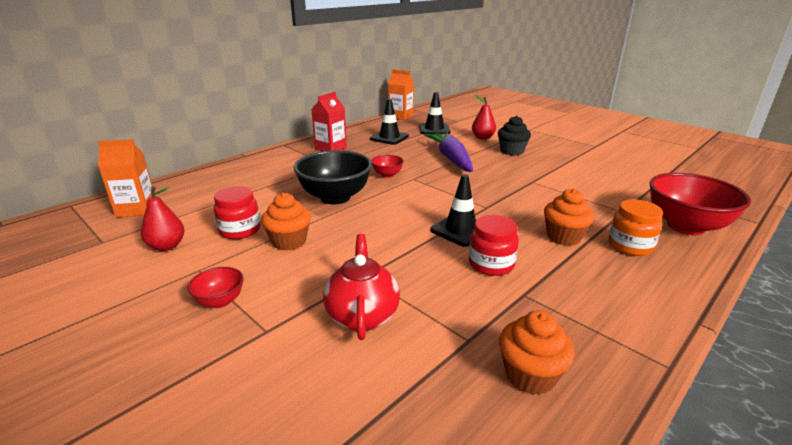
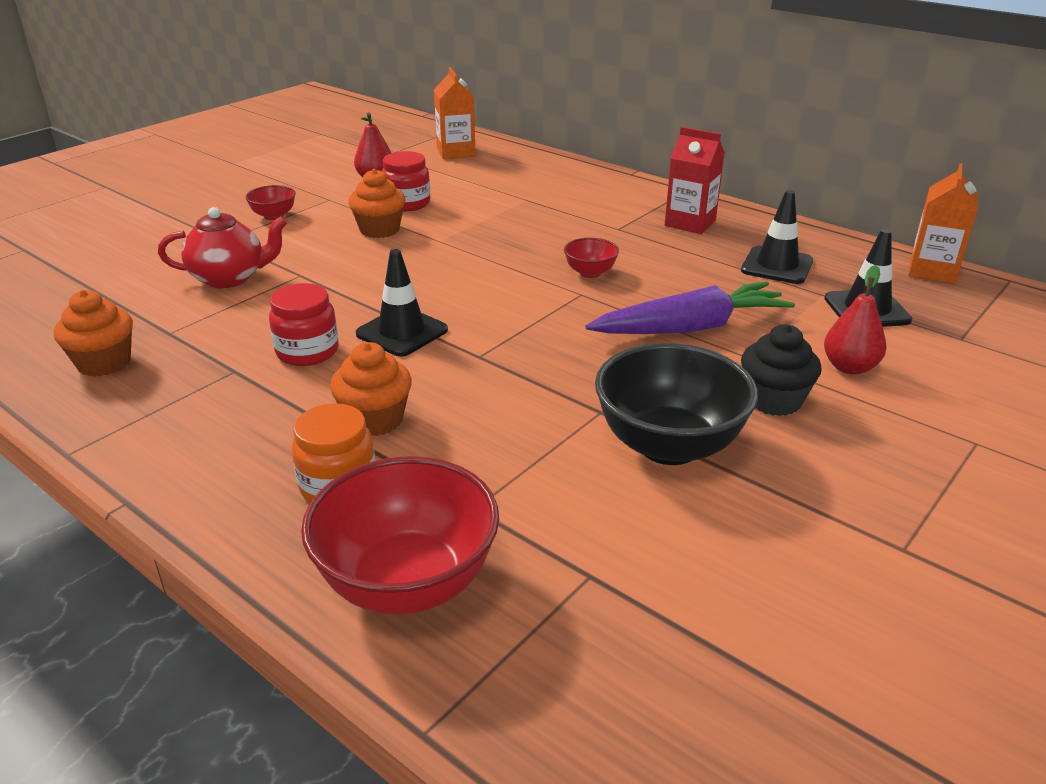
camera: 85 degrees right, 5 degrees up
black bowl [294,150,372,204] -> black bowl moved to [595,343,758,465]

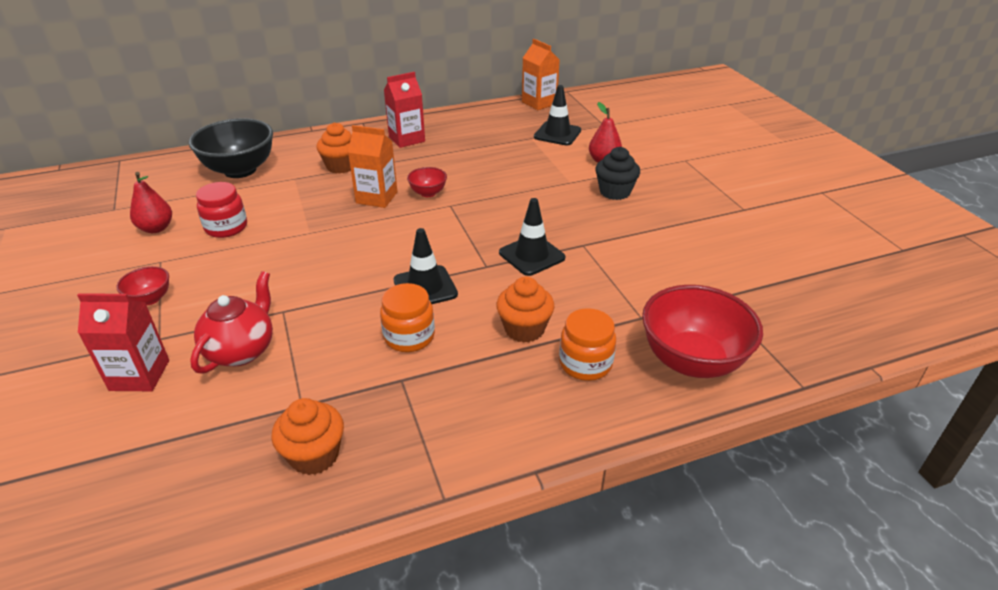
camera: 60 degrees left, 5 degrees up
red jar [269,283,339,366] -> orange jar [380,283,435,352]
orange cupcake [348,169,405,238] -> orange cupcake moved to [317,123,352,174]
orange carton [434,67,476,159] -> orange carton moved to [348,125,398,208]
purple carrot [586,281,795,334] -> none
black bowl [595,343,758,465] -> black bowl moved to [189,118,273,178]
black traffic cone [741,190,813,284] -> black traffic cone moved to [499,198,565,276]
none -> red carton [77,293,169,391]

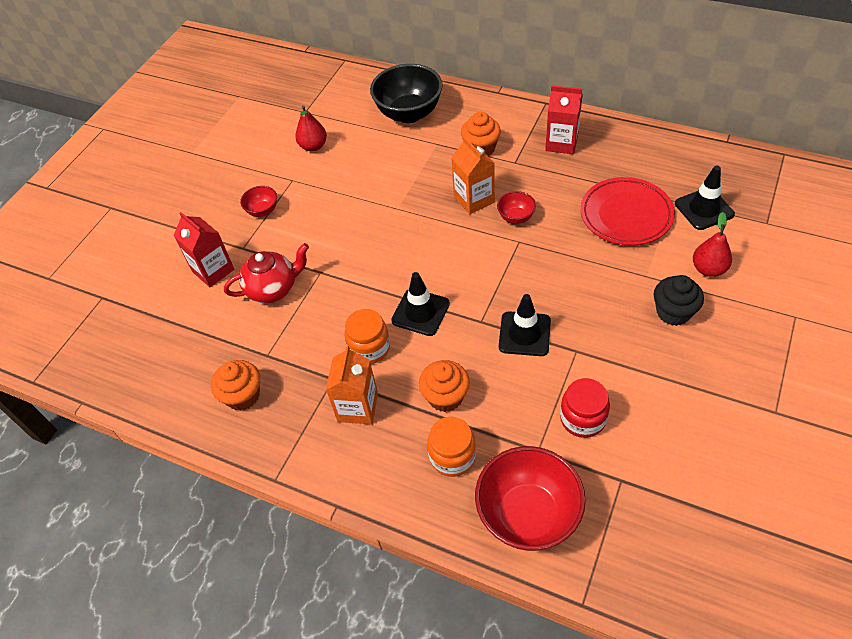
camera: 50 degrees right, 15 degrees up
red jar [196,182,247,238] -> red jar moved to [560,378,610,438]
orange carton [522,39,560,110] -> orange carton moved to [326,346,378,424]
none -> red plate [580,177,675,246]

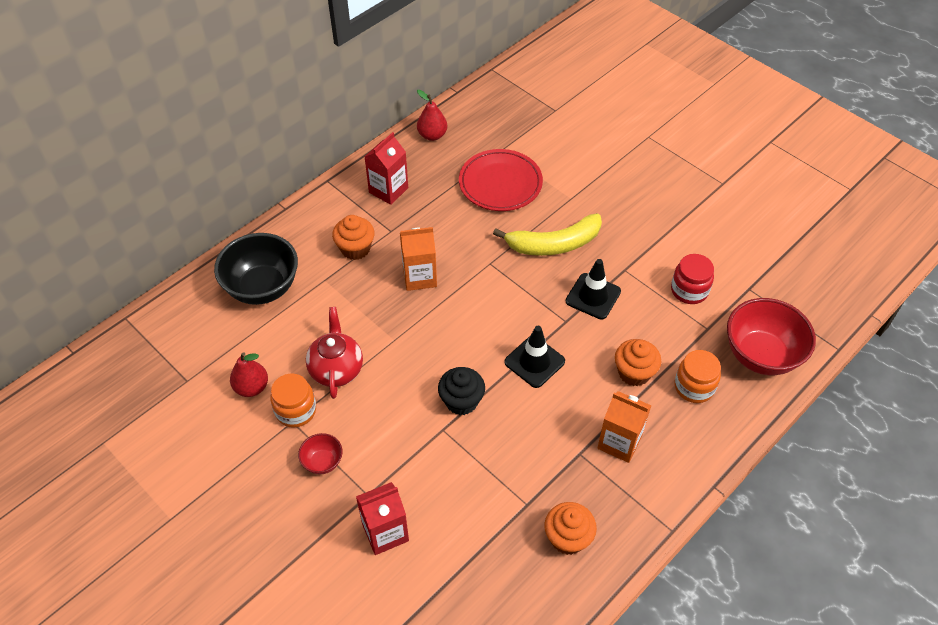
camera: 75 degrees left, 0 degrees up
red teapot [224,243,309,303] -> red teapot moved to [306,307,363,399]
orange jar [344,309,390,364] -> orange jar moved to [270,374,316,428]
red bowl [497,191,536,224] -> none
black cupcake [654,275,704,326] -> black cupcake moved to [438,367,485,415]
black traffic cone [675,165,735,230] -> none
red pear [693,212,732,277] -> red pear moved to [417,90,447,141]
none -> yellow banana [493,213,602,256]

